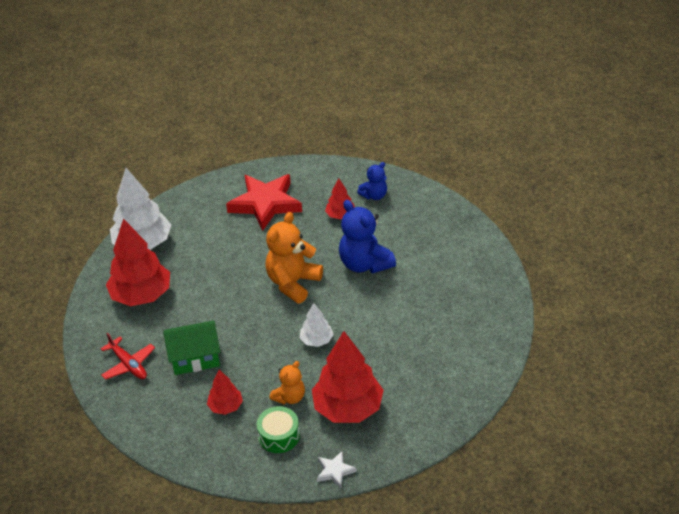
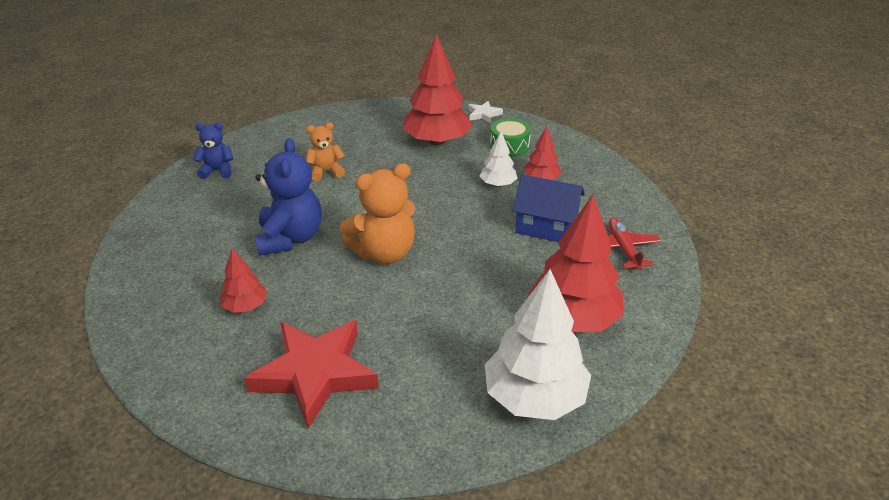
camera: 150 degrees left, 5 degrees down
green house [163,321,220,375] -> blue house [513,175,585,242]
orange teddy bear [269,361,305,404] -> orange teddy bear moved to [306,122,345,182]
white tree [300,303,333,347] -> white tree moved to [480,132,518,187]
blue teddy bear [357,162,387,200] -> blue teddy bear moved to [193,123,233,179]

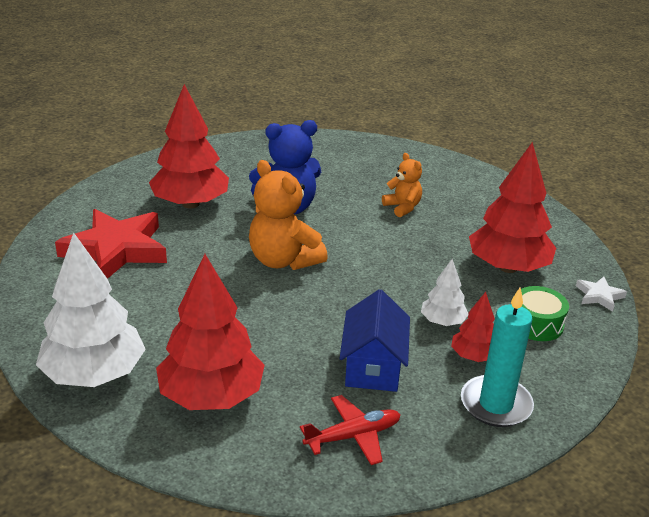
camera: 75 degrees right, 5 degrees down
blue teddy bear [193,123,233,179] -> none
red tree [220,249,267,313] -> red tree [149,84,229,209], size x1.98
none -> turquoise candle [461,287,534,427]

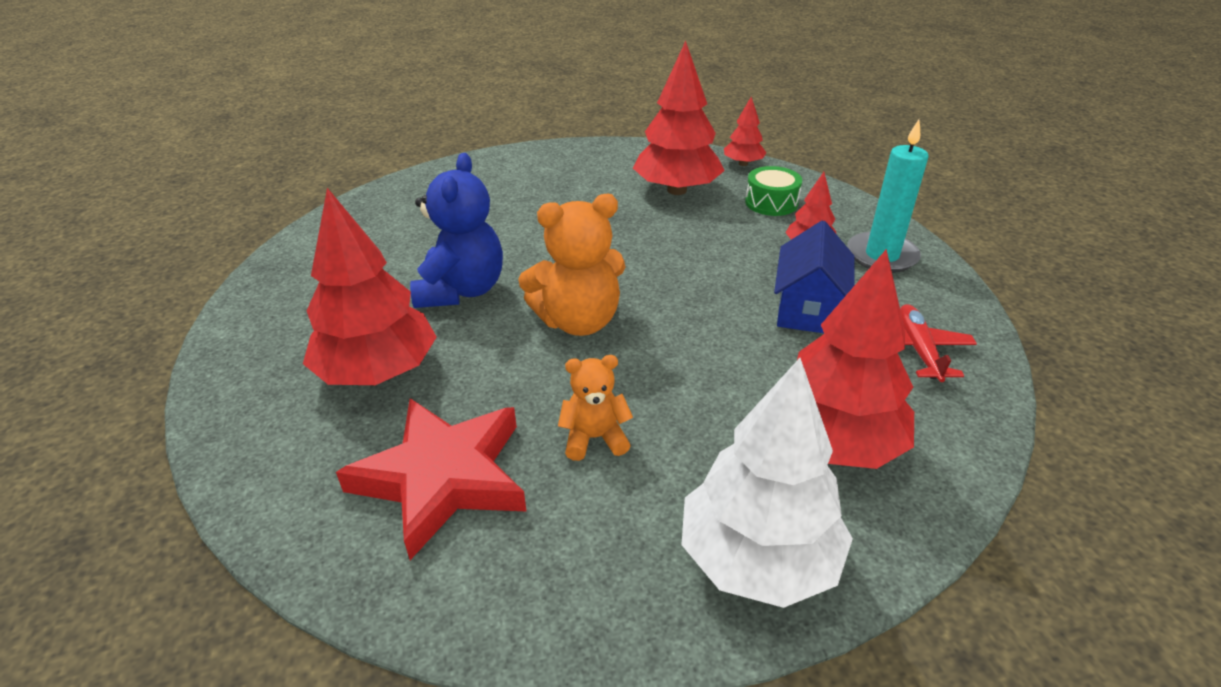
camera: 65 degrees left, 5 degrees up
blue house [339,289,410,392] -> blue house turned 75 degrees clockwise [774,221,855,333]
orange teddy bear [382,153,422,217] -> orange teddy bear moved to [558,355,633,461]
white tree [421,259,468,326] -> none
white star [576,277,627,312] -> red tree [724,97,766,166]

